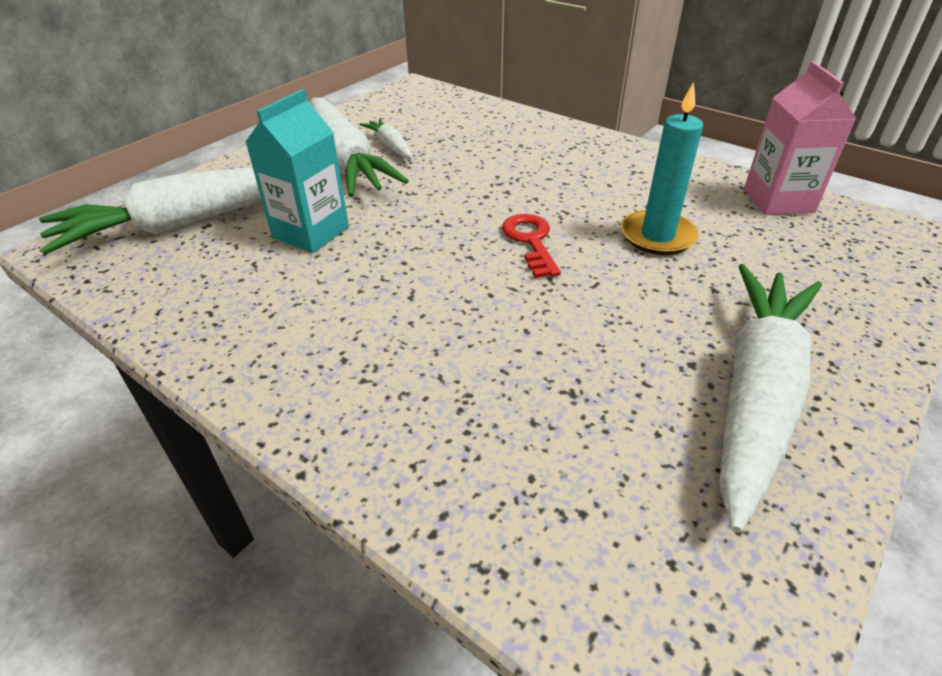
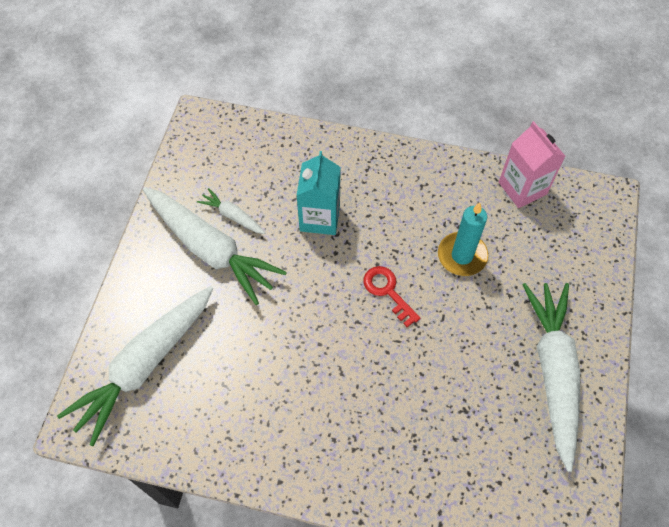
camera: 25 degrees left, 20 degrees up
turquoise carton [245,89,349,253] -> turquoise carton moved to [296,151,341,235]

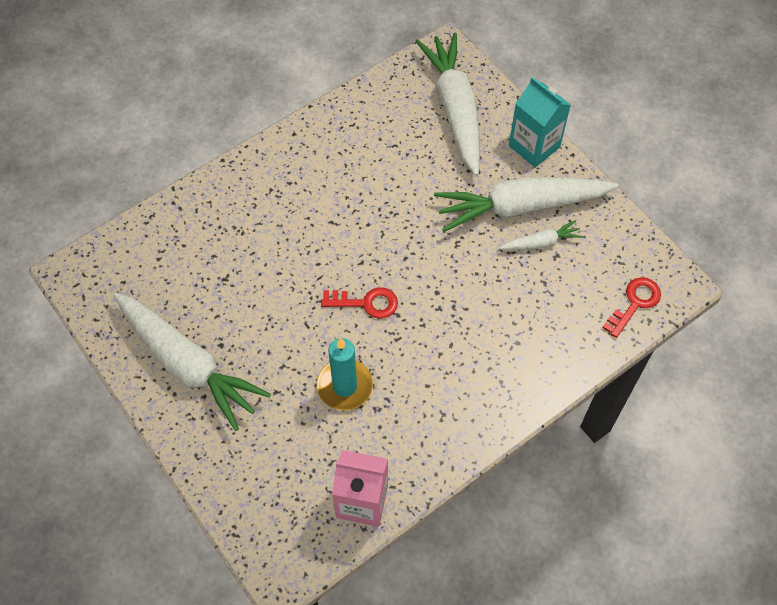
camera: 130 degrees right, 0 degrees up
turquoise carton [296,151,341,235] -> turquoise carton moved to [509,77,571,168]
none -> red key [602,277,661,338]

